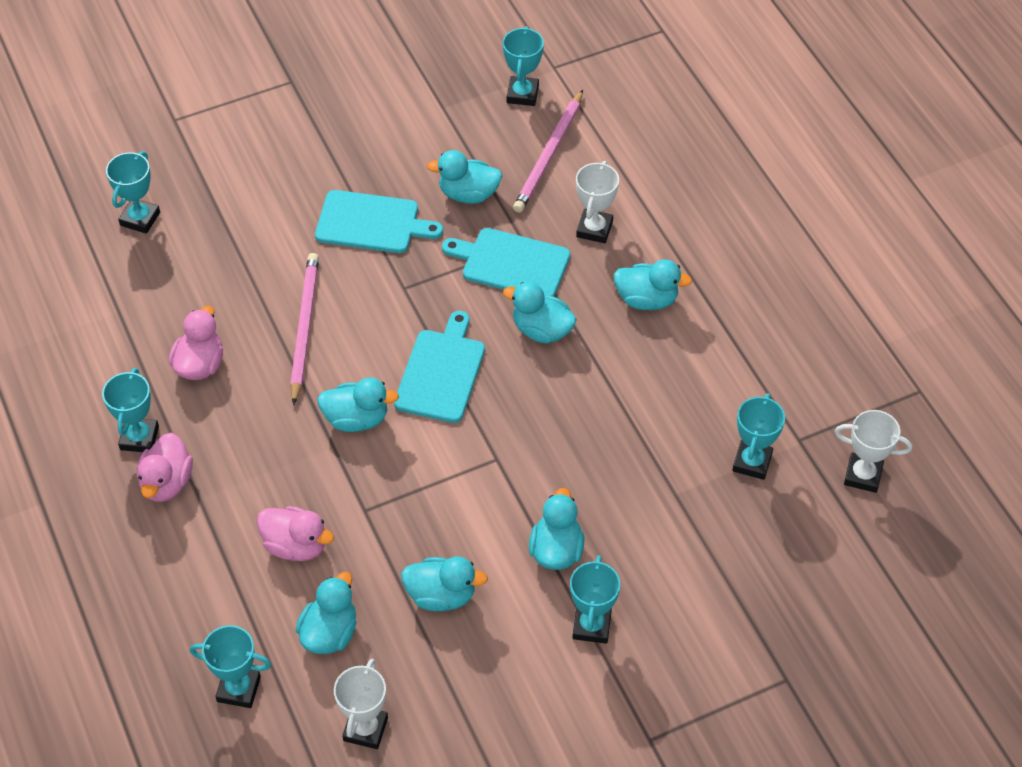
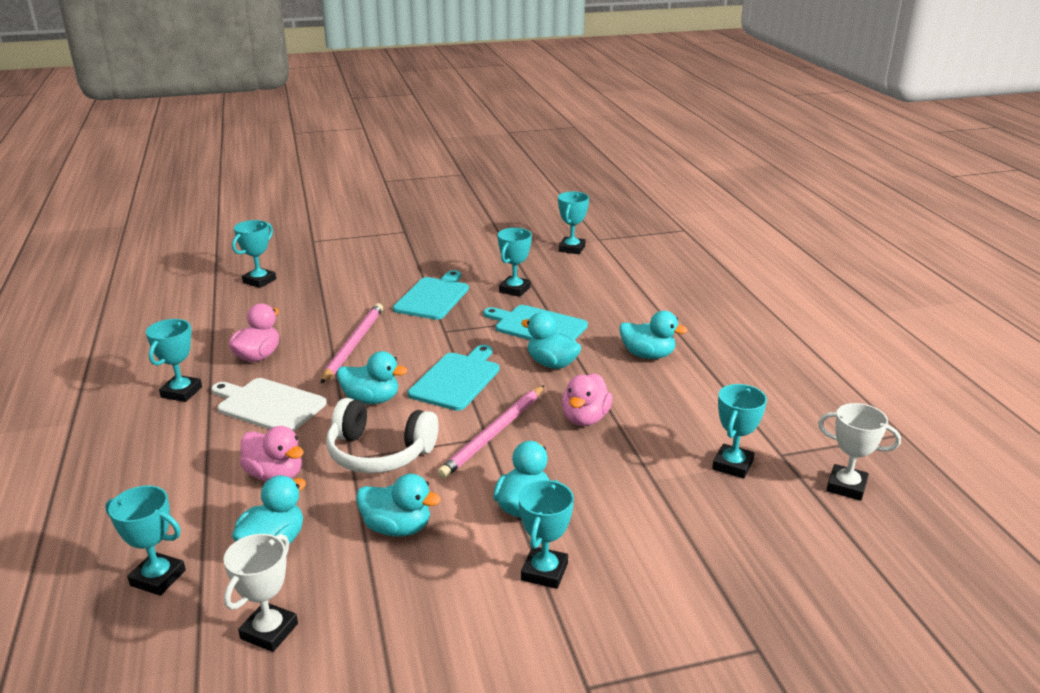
camera: 10 degrees right, 25 degrees down
pink duck [137,433,193,502] -> pink duck moved to [562,373,613,426]
turquoise cutting board [315,190,443,253] -> turquoise cutting board turned 90 degrees counterclockwise [393,270,469,320]
turquoise duck [427,150,502,204] -> turquoise trophy [497,228,532,297]
pink pencil [513,90,583,213] -> pink pencil moved to [437,385,545,479]
white trophy [576,161,619,243] -> none
none -> white cutting board [211,378,327,431]
none -> white headphones [326,398,439,473]

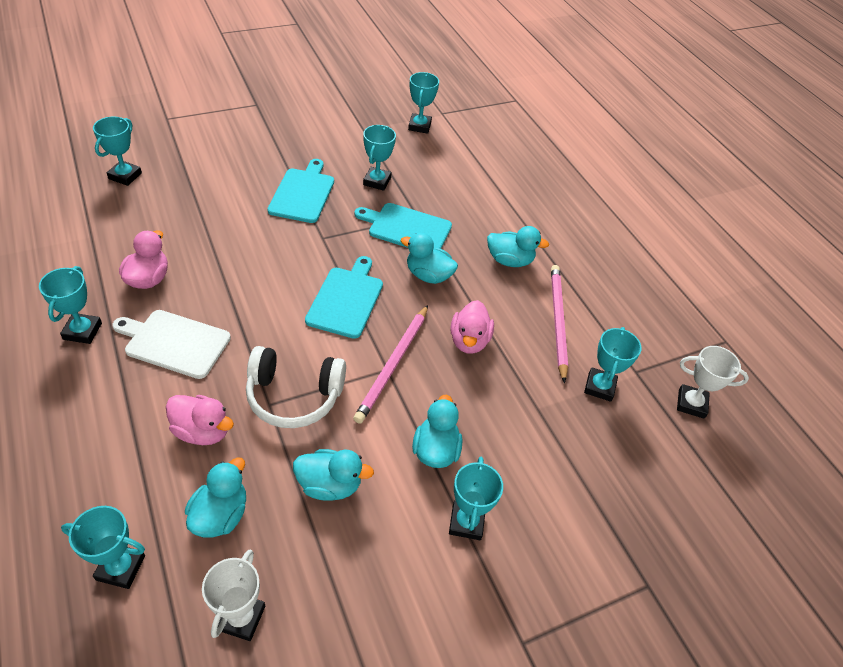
camera: 15 degrees left, 20 degrees up
pink pencil [320,303,383,384] -> pink pencil moved to [551,265,568,383]
turquoise duck [337,351,407,404] -> none

